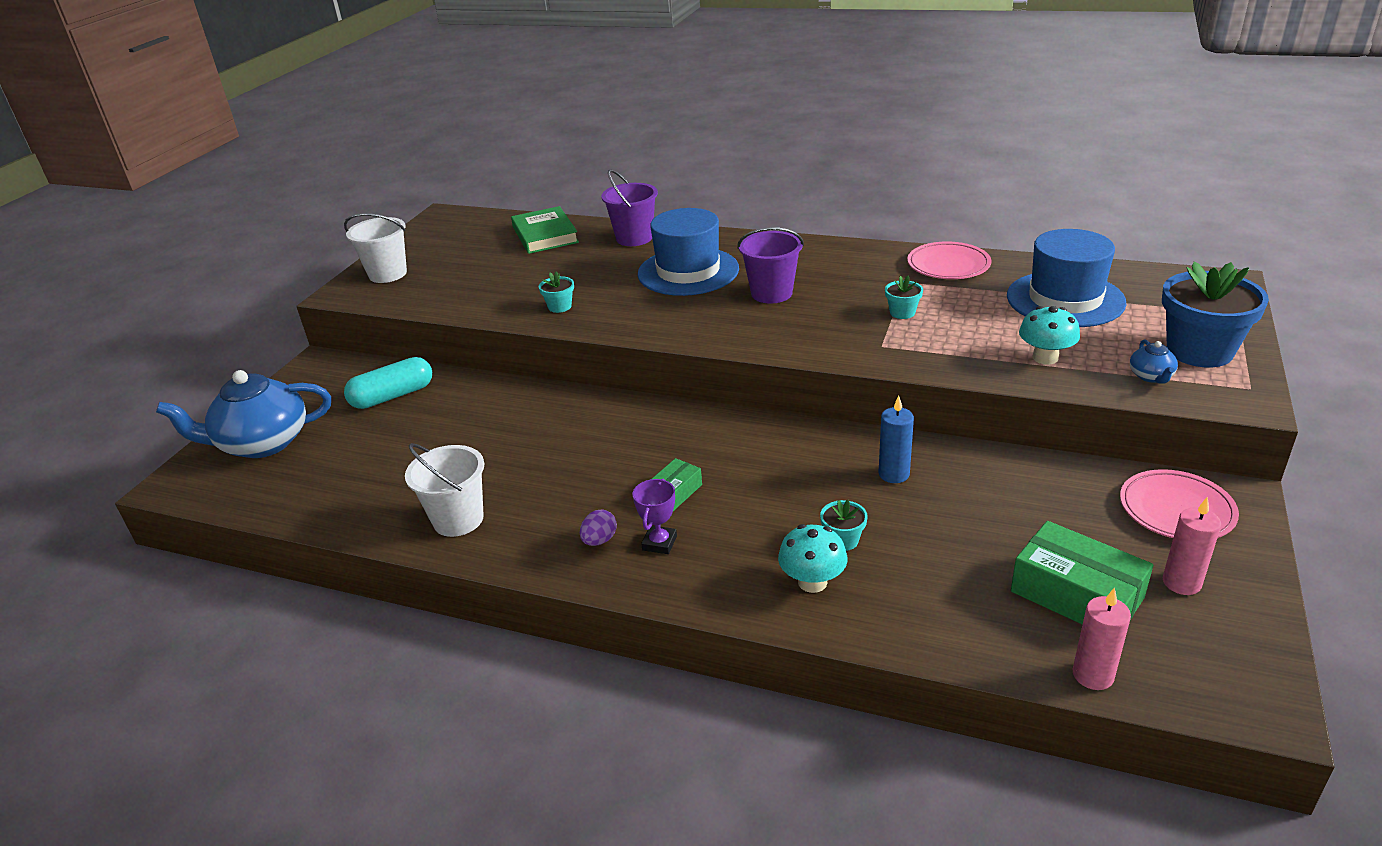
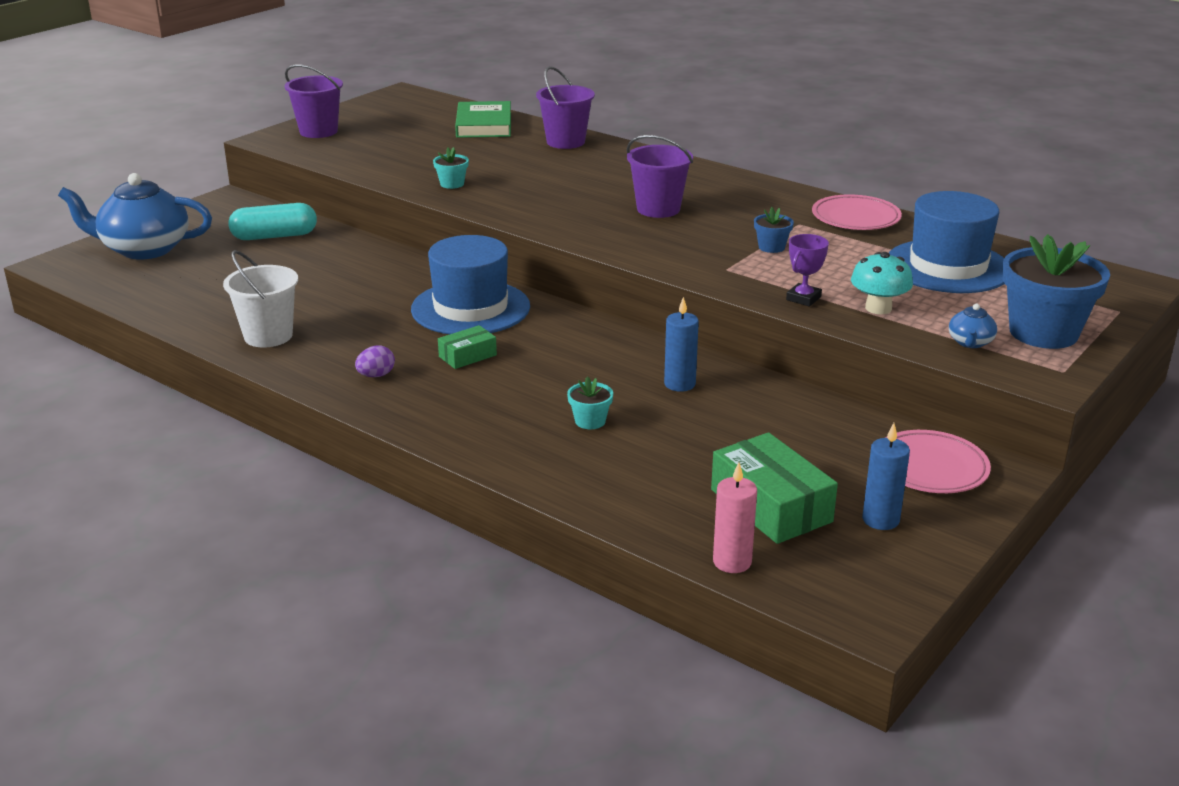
camera: 15 degrees right, 5 degrees down
white bucket [344,213,407,283] -> purple bucket [285,64,343,138]
purple trophy [633,478,677,554] -> purple trophy moved to [786,234,829,306]
blue hat [638,208,739,296] -> blue hat moved to [411,235,530,334]
turquoise mushroom [778,524,848,593] -> none
turquoise flower pot [885,276,923,319] -> blue flower pot [754,207,794,253]
pink candle [1163,497,1221,595] -> blue candle [862,423,910,530]

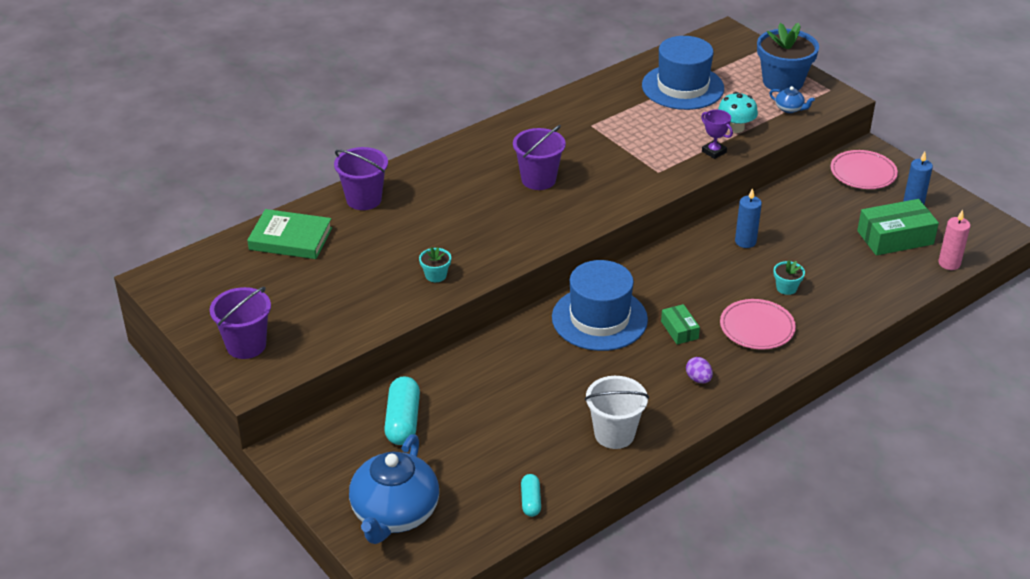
camera: 75 degrees left, 10 degrees up
blue flower pot [754,207,794,253] -> none
pink plate [812,194,902,230] -> pink plate moved to [720,299,796,349]
none -> turquoise capsule [521,474,541,517]

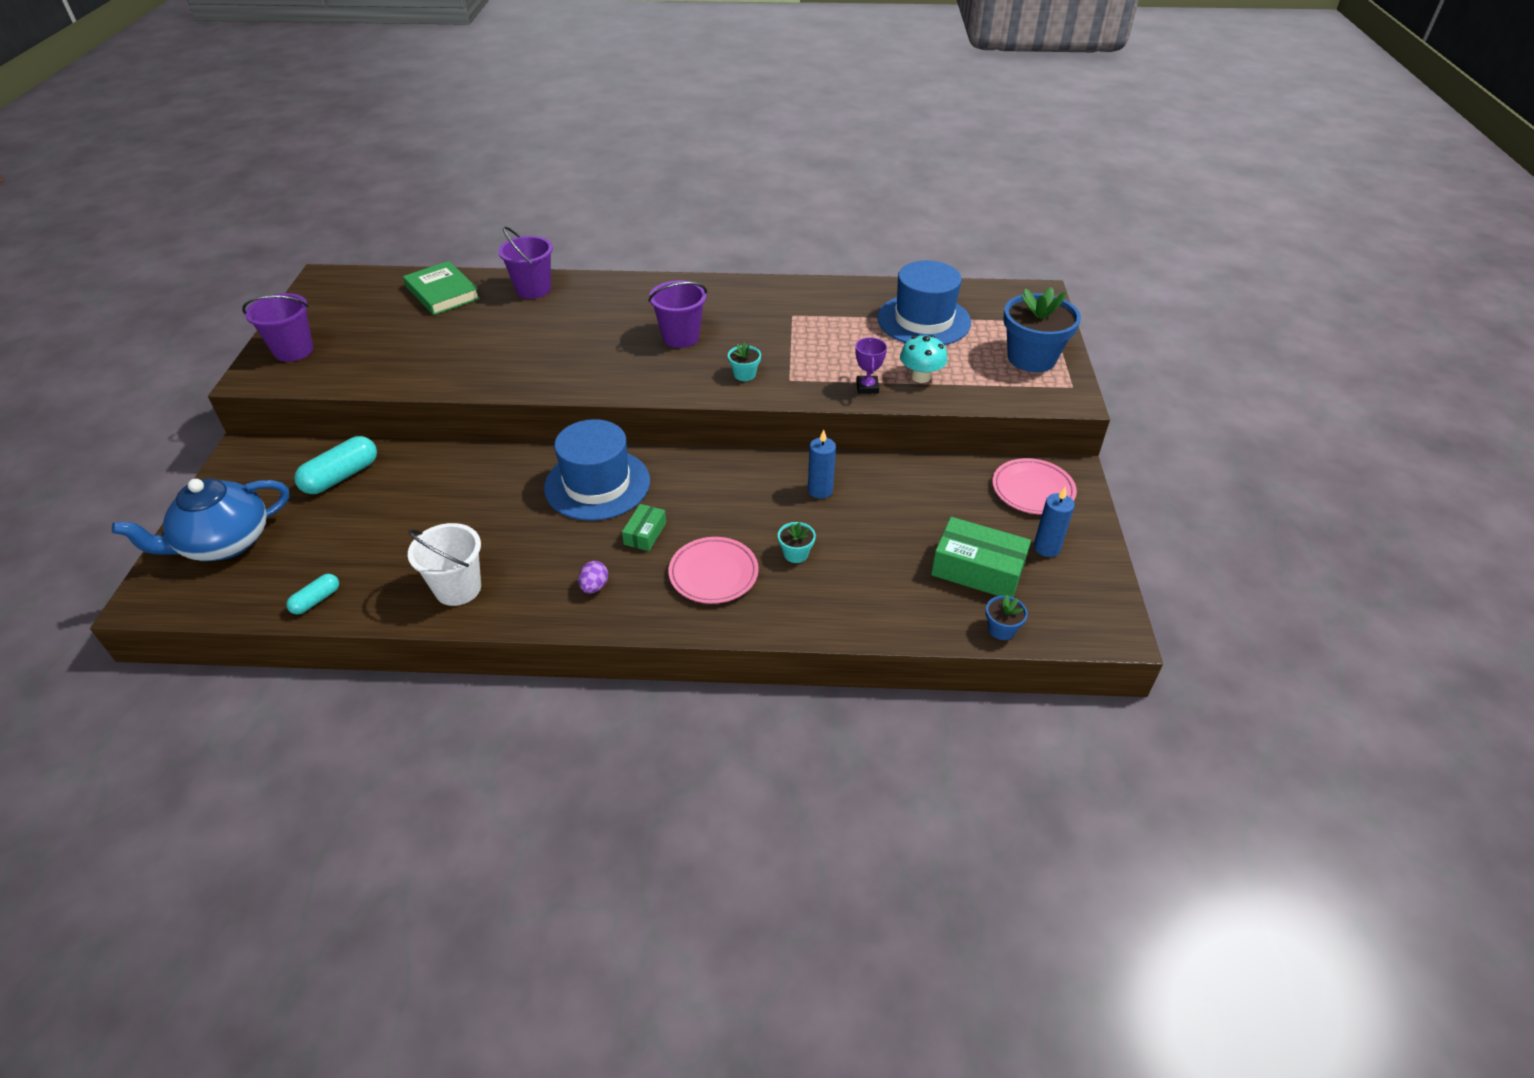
camera: 40 degrees right, 5 degrees up
turquoise flower pot [419,247,451,282] -> turquoise flower pot moved to [728,343,761,381]
blue teapot [769,86,815,113] -> none
pink candle [938,210,970,270] -> blue flower pot [986,595,1028,640]

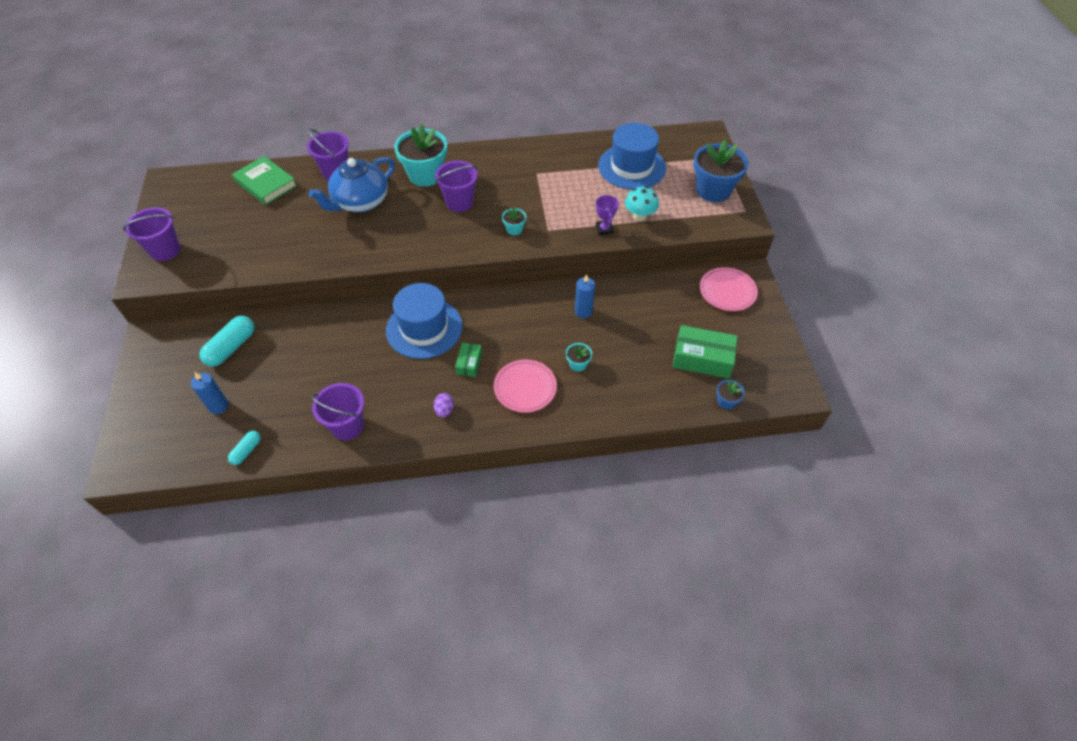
camera: 10 degrees left, 10 degrees up
blue teapot [112,478,289,561] -> blue teapot moved to [309,157,395,212]
white bucket [408,523,481,606] -> purple bucket [312,383,364,441]
blue candle [1034,487,1075,557] -> blue candle moved to [191,372,229,414]
none -> turquoise flower pot [394,124,447,187]

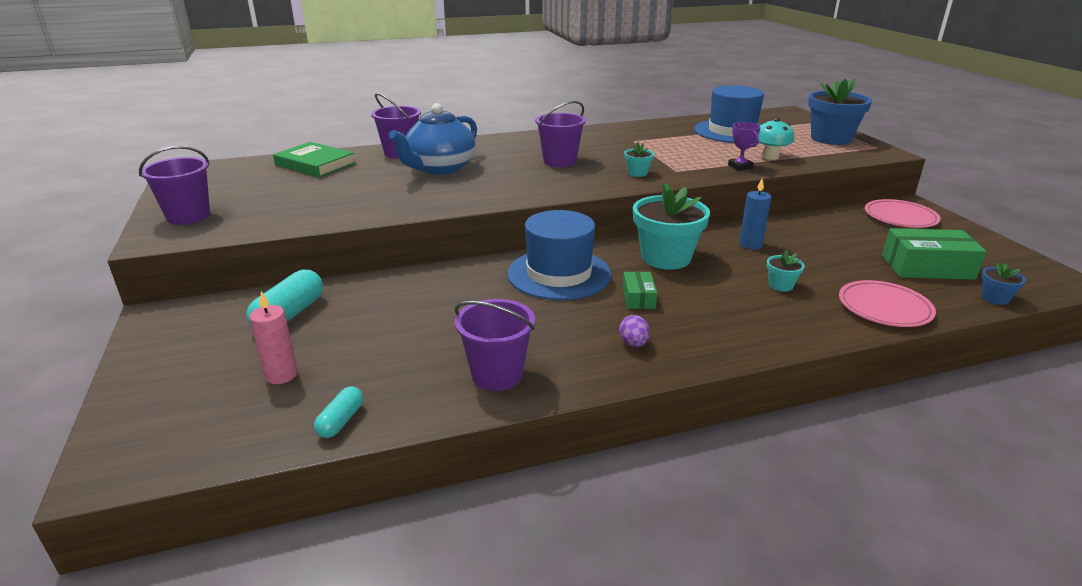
camera: 10 degrees left, 25 degrees down
blue candle [191,372,229,414] -> pink candle [249,291,298,384]
turquoise flower pot [394,124,447,187] -> turquoise flower pot moved to [633,183,710,270]
pink plate [494,359,557,413] -> pink plate moved to [839,280,936,327]

